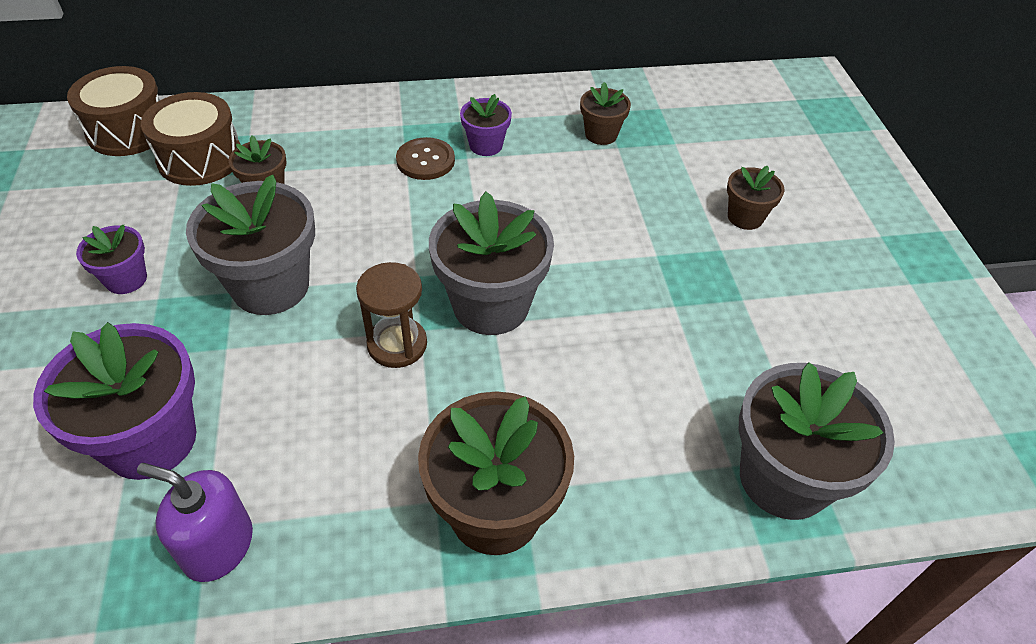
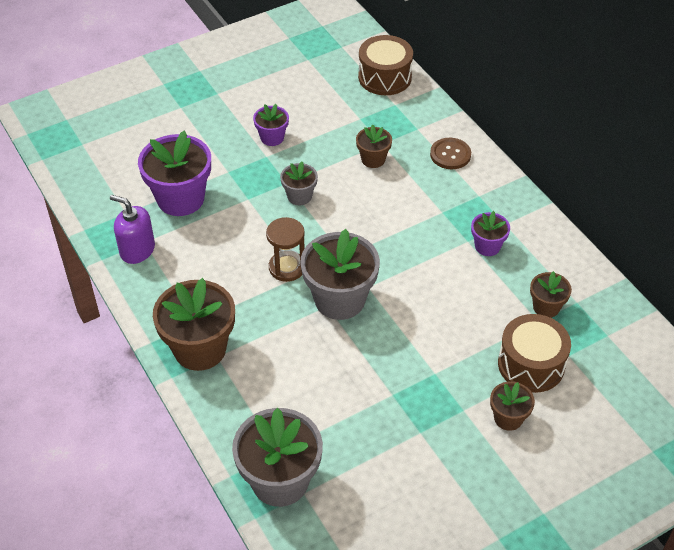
camera: 70 degrees right, 0 degrees up
purple soap dispenser [137,463,253,582] -> purple soap dispenser turned 60 degrees counterclockwise [110,195,155,264]
brown drum [141,92,240,186] -> brown drum moved to [498,314,571,393]
grey flower pot [186,175,315,315] -> grey flower pot [280,161,318,205], size x0.52
brown button [396,137,455,180] -> brown button moved to [430,138,471,169]

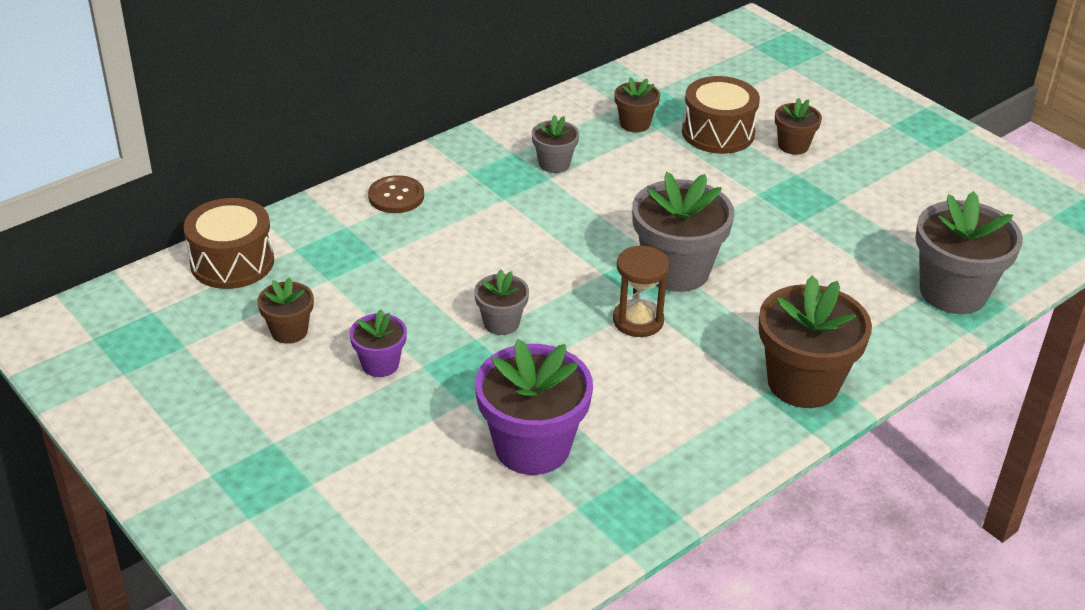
camera: 100 degrees left, 10 degrees down
purple soap dispenser [110,195,155,264] -> none
brown flower pot [356,125,392,168] -> brown flower pot moved to [257,277,314,344]
purple flower pot [471,211,510,256] -> grey flower pot [532,115,579,173]

